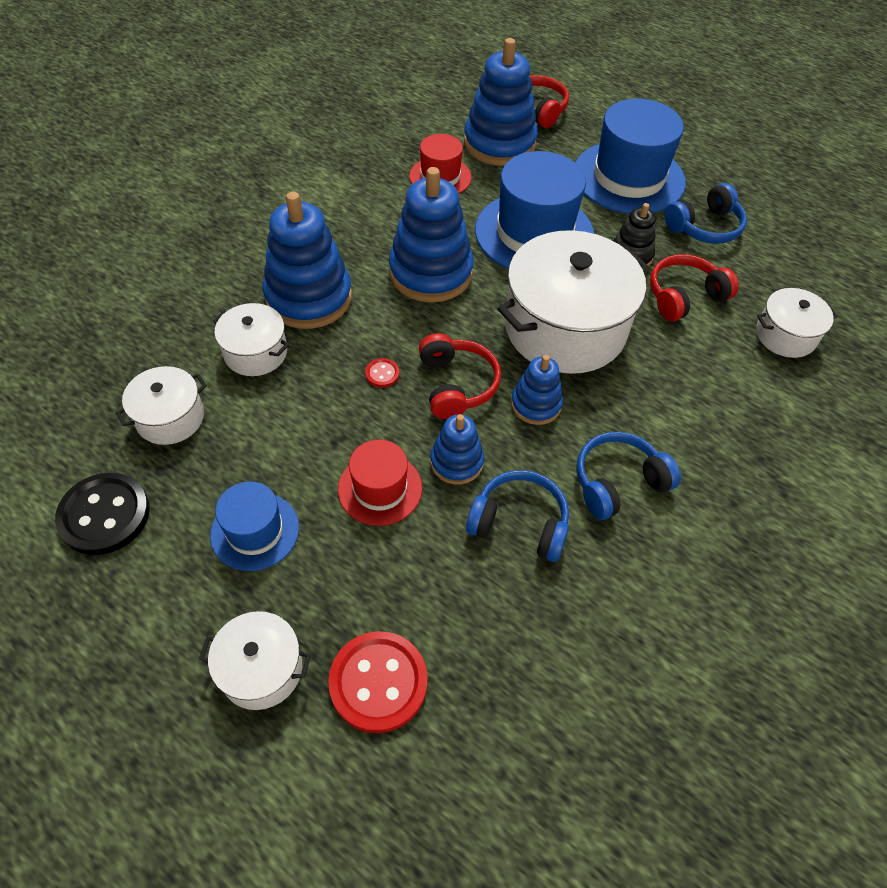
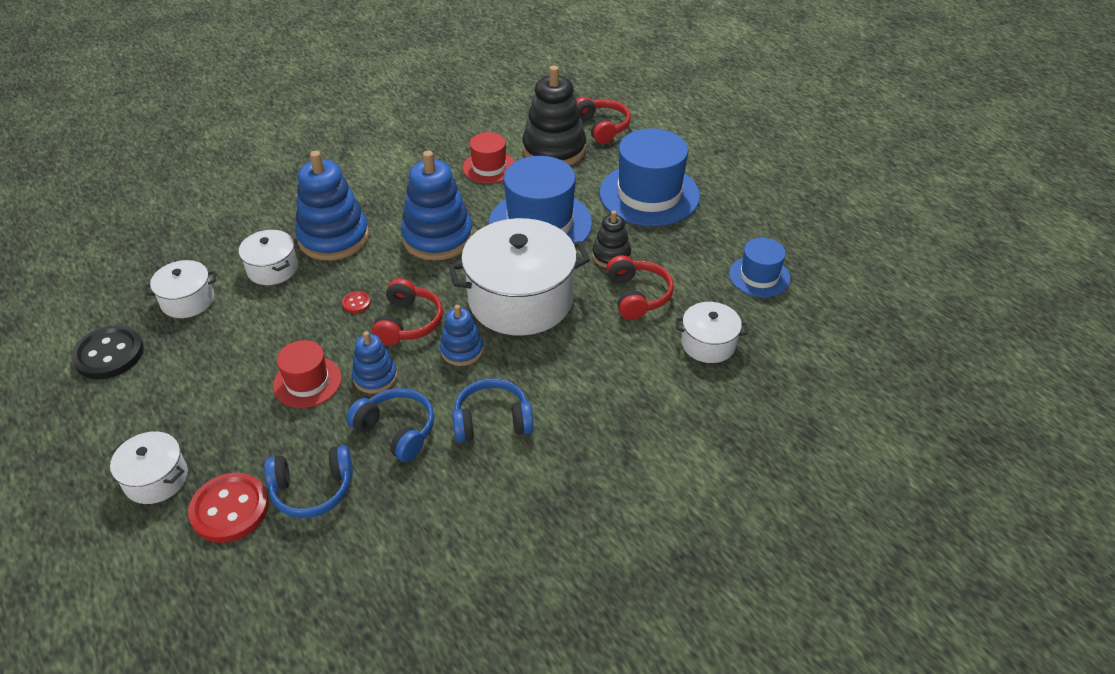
camera: 20 degrees right, 10 degrees down
blue hat [210,481,299,571] -> blue hat moved to [729,238,790,297]
blue stacking toy [464,38,538,166] -> black stacking toy [522,66,586,165]
red headphones [650,254,739,321] -> red headphones turned 90 degrees clockwise [606,255,674,320]
blue headphones [664,183,747,244] -> blue headphones moved to [264,445,353,518]

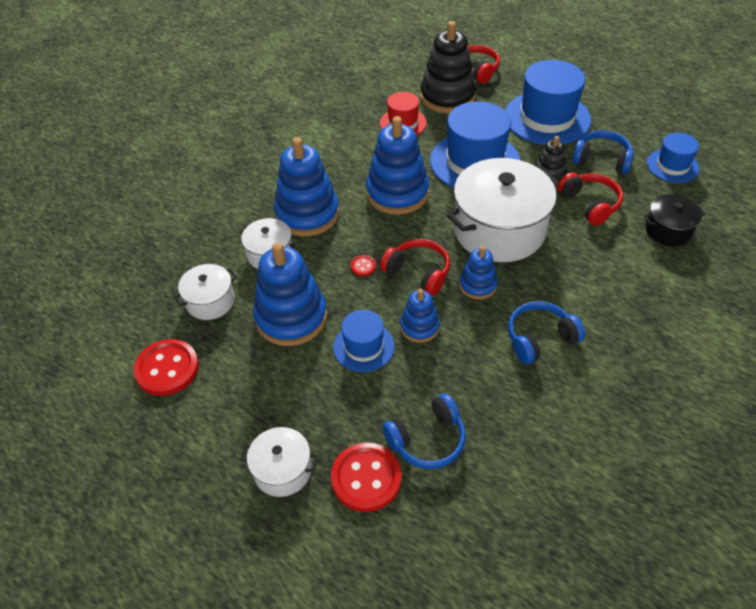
camera: 15 degrees left, 5 degrees up
black button [71,325,144,379] -> red button [134,339,199,396]
red hat [273,340,342,408] -> blue hat [333,310,395,372]
blue headphones [346,388,434,462] -> blue headphones moved to [573,130,634,174]
red headphones [371,278,443,346] -> red headphones turned 45 degrees counterclockwise [380,239,450,296]
white pot [676,302,748,363] -> black pot [644,194,706,246]
none -> blue stacking toy [253,242,327,346]

